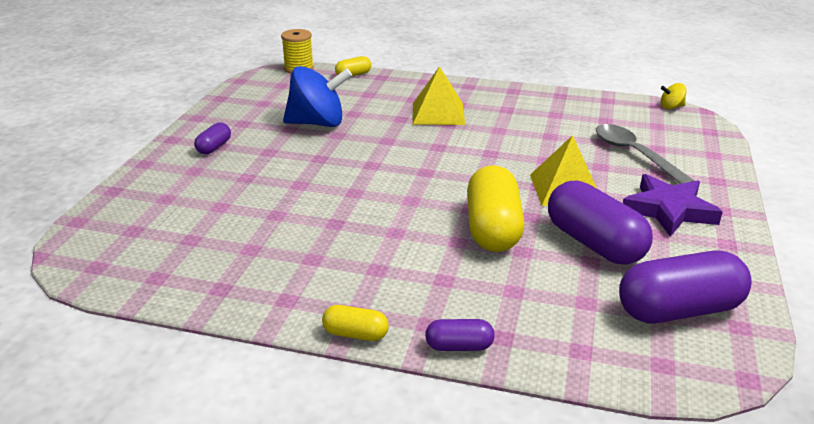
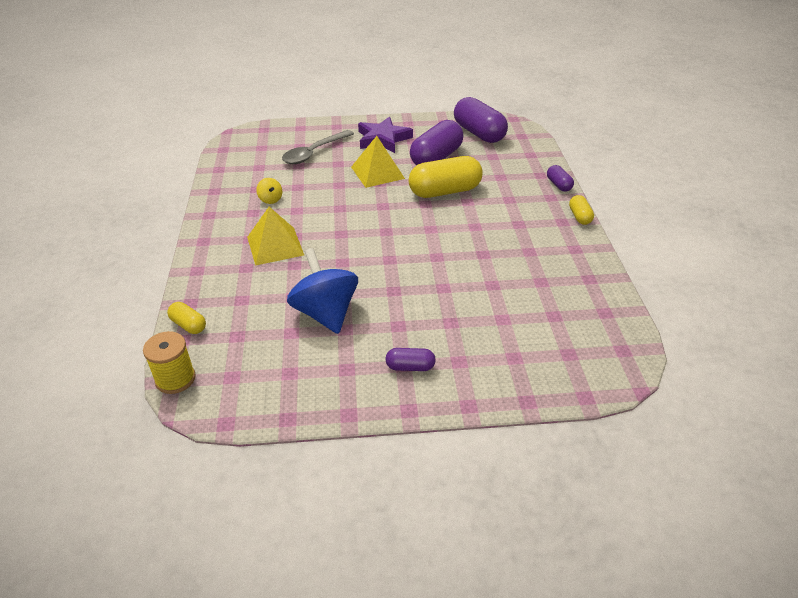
camera: 110 degrees left, 10 degrees up
yellow spinning top [661,83,686,109] -> yellow spinning top moved to [256,178,282,204]

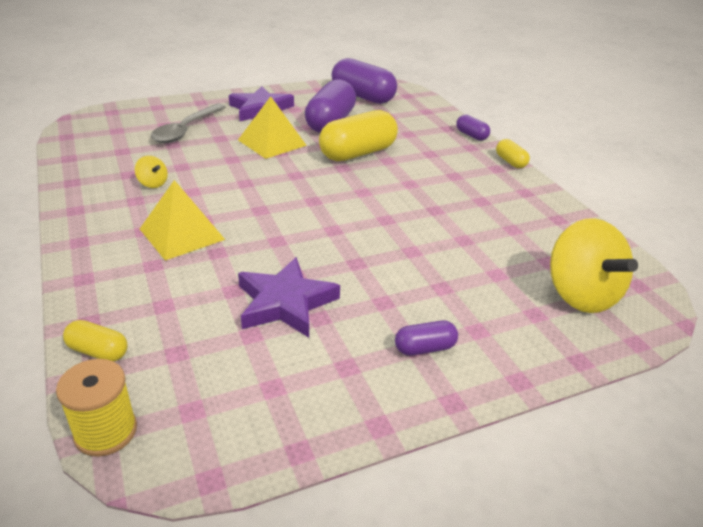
camera: 20 degrees left, 5 degrees down
blue spinning top [287,248,358,334] -> purple star [238,257,340,338]
none -> yellow spinning top [550,218,638,313]

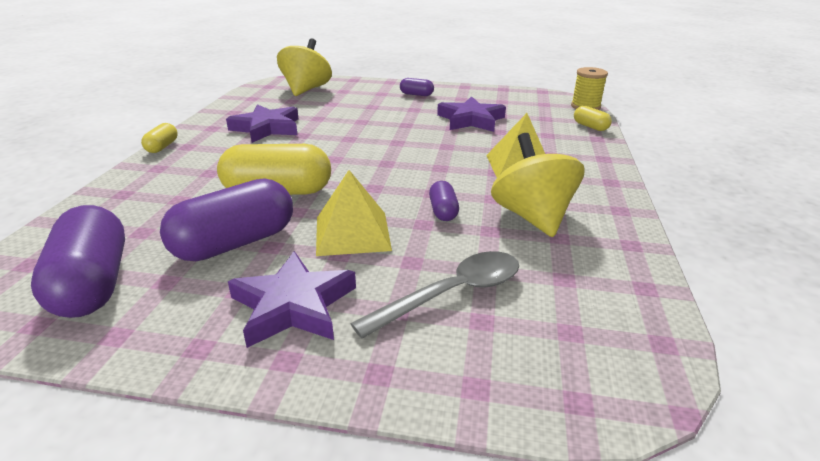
camera: 145 degrees left, 5 degrees down
yellow spinning top [135,156,168,188] -> yellow spinning top [491,133,585,237], size x2.29
purple capsule [456,115,490,141] -> purple capsule moved to [429,181,459,221]
none -> purple star [226,104,298,143]

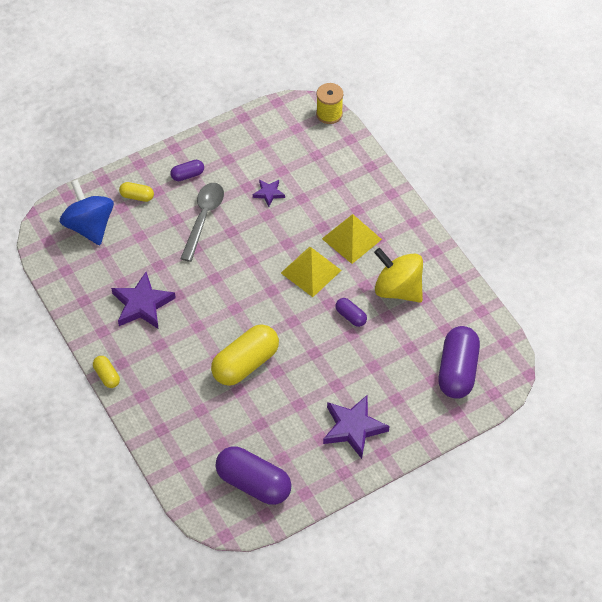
camera: 40 degrees left, 25 degrees up
purple capsule [160,178,293,261] -> purple capsule moved to [439,326,480,399]
yellow spinning top [277,38,332,96] -> blue spinning top [60,179,114,245]
yellow pyramid [316,170,392,256] -> yellow pyramid moved to [281,247,342,297]
grey spoon [350,251,519,339] -> grey spoon moved to [180,183,224,262]
purple star [437,96,506,132] -> purple star [253,179,285,207], size x0.53
yellow capsule [574,106,612,131] -> yellow capsule moved to [119,182,154,202]

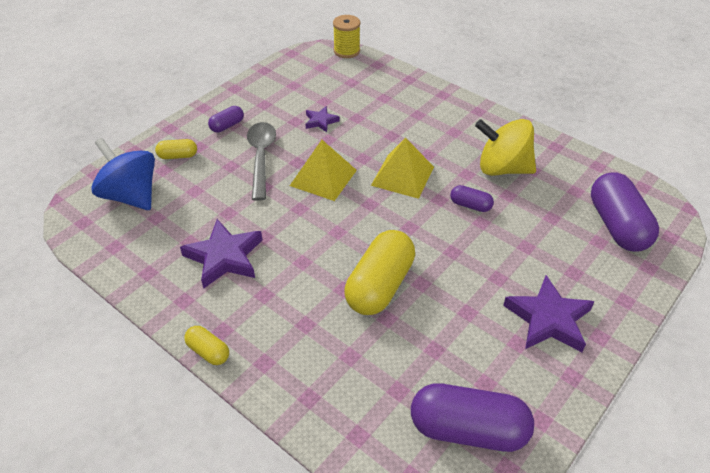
camera: 20 degrees left, 10 degrees down
yellow pyramid [322,214,382,264] -> yellow pyramid moved to [290,140,357,201]

